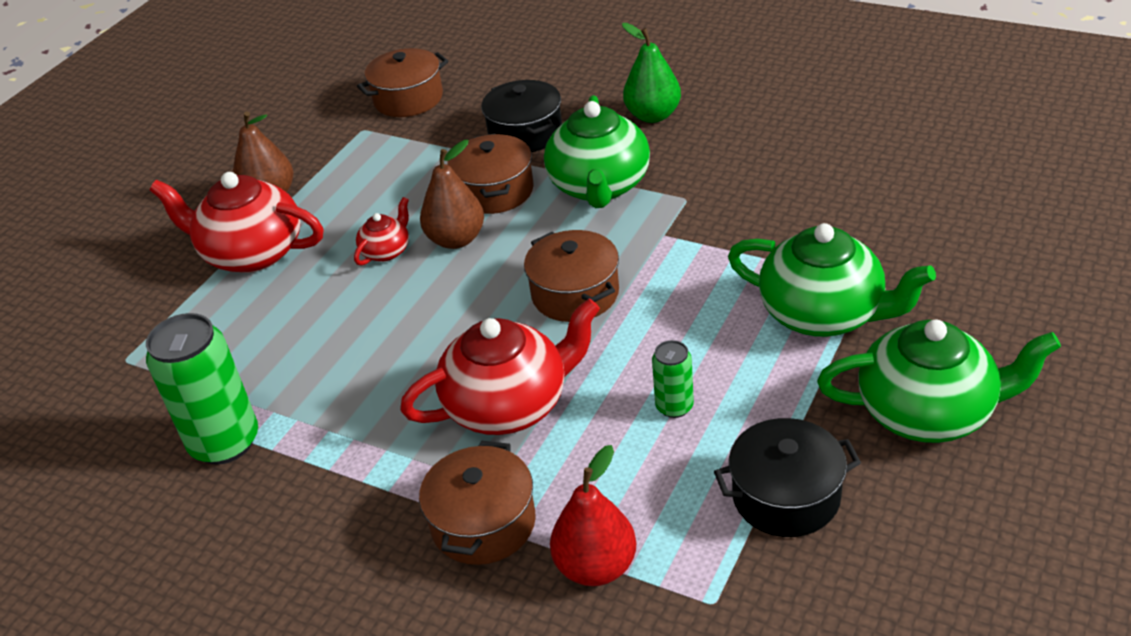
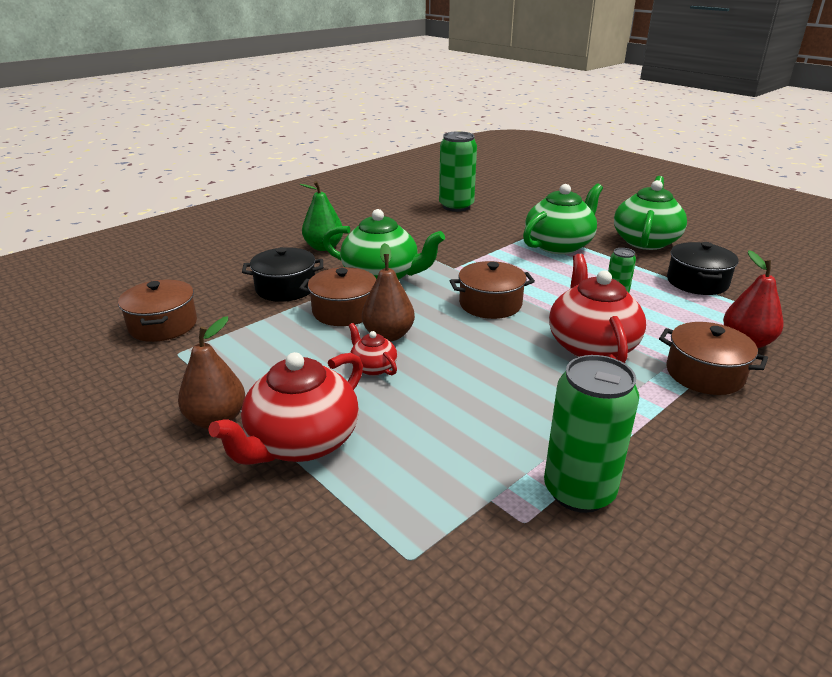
camera: 75 degrees left, 10 degrees down
none -> green can [439,131,477,212]

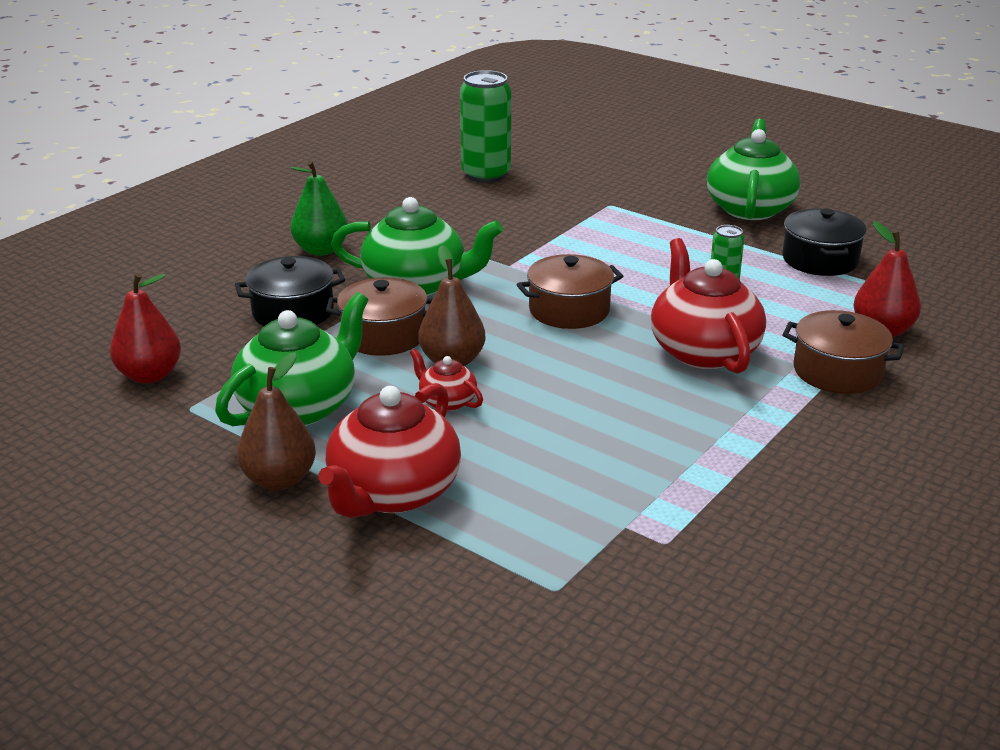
camera: 10 degrees left, 0 degrees up
brown pot [118,280,197,342] -> red pear [110,273,181,383]
green teapot [523,183,603,254] -> green teapot moved to [215,292,368,426]
green can [544,355,639,513] -> none

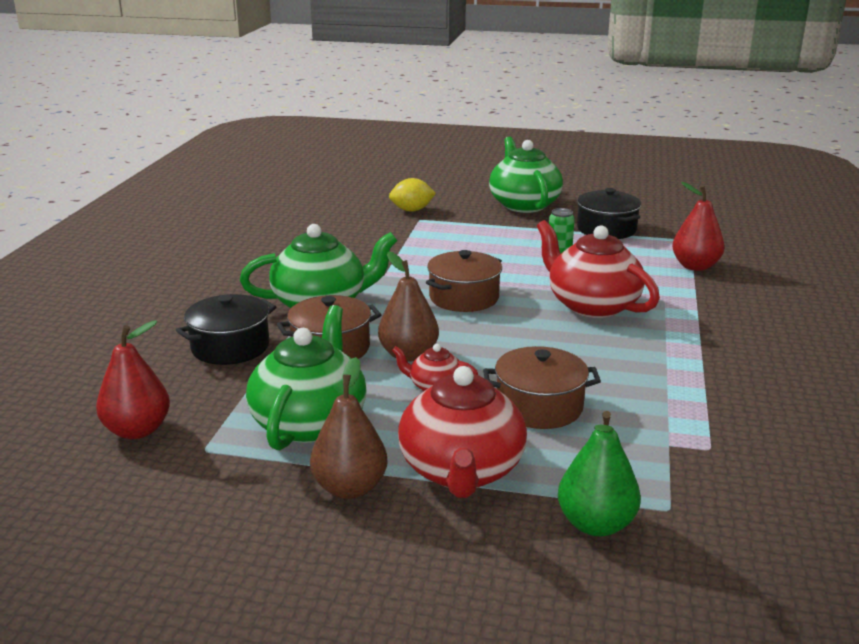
camera: 25 degrees left, 5 degrees down
green pear [291,161,348,256] -> green pear moved to [558,411,641,536]
green can [460,70,511,183] -> none
brown pot [782,310,904,394] -> brown pot moved to [483,346,601,429]
none -> yellow lemon [389,178,436,212]

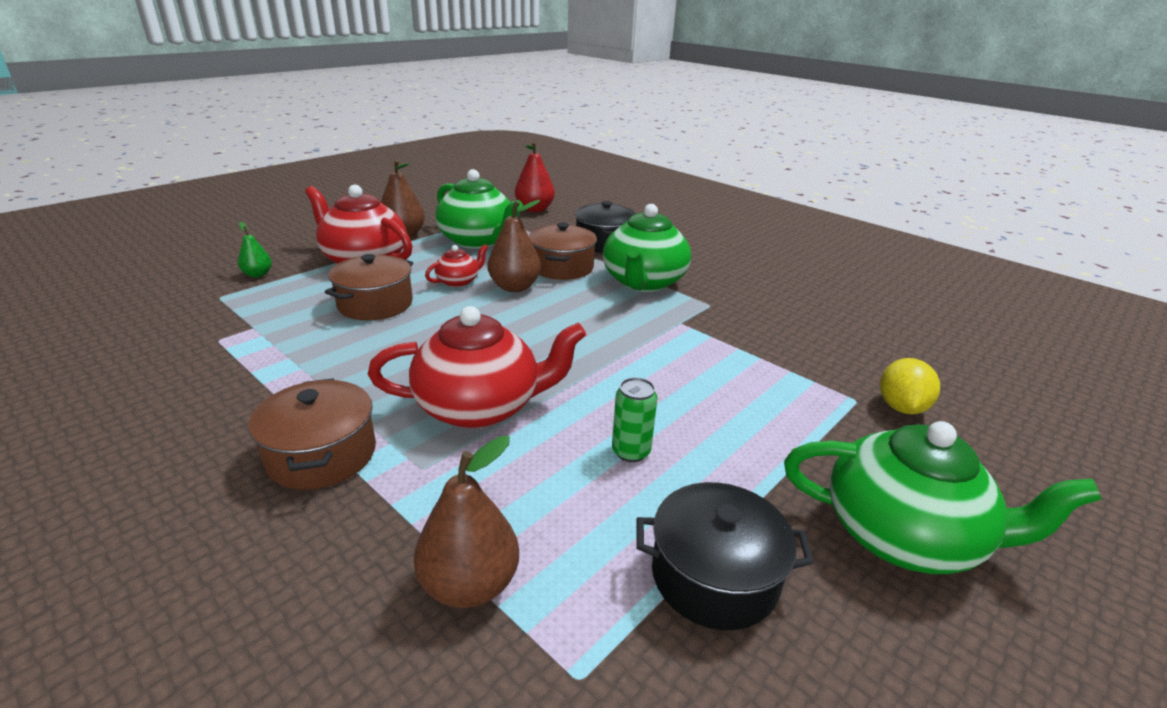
camera: 120 degrees right, 5 degrees up
brown pot [426,250,502,312] -> brown pot moved to [248,378,376,490]
green pear [558,411,641,536] -> green pear [238,222,272,277], size x0.58
red pear [672,182,725,271] -> brown pear [414,436,519,608]

